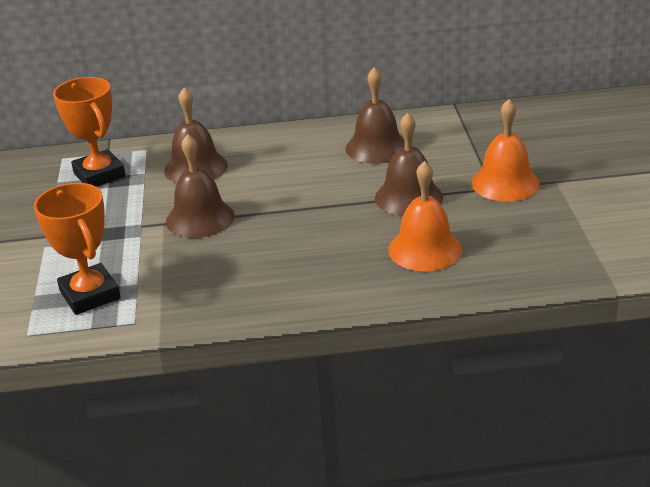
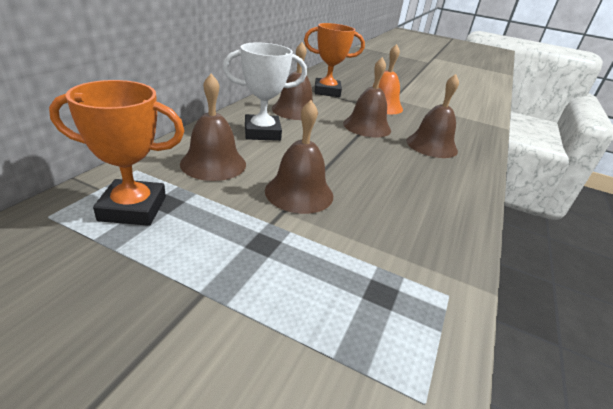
camera: 65 degrees left, 0 degrees up
orange trophy [34,183,121,315] -> orange trophy moved to [304,23,365,97]
orange bell [388,161,462,271] -> brown bell [406,74,459,158]
none -> white trophy [223,43,307,141]

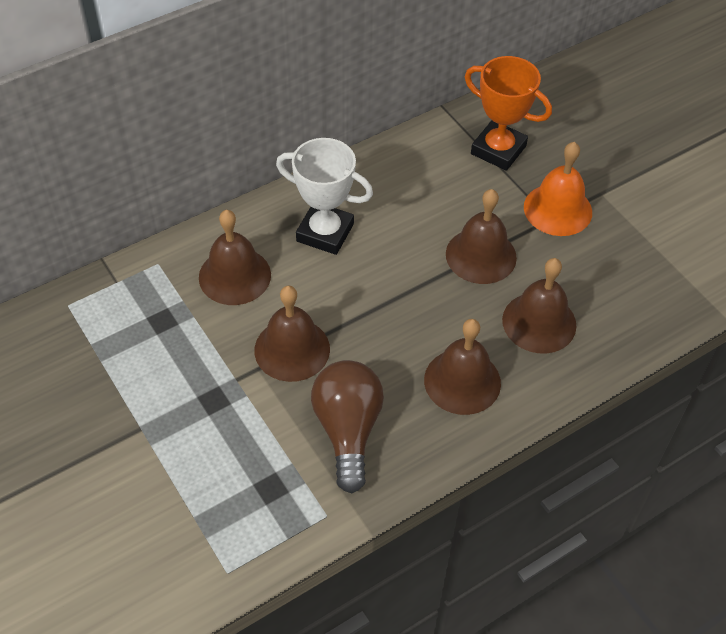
camera: 35 degrees right, 20 degrees up
orange trophy [49,80,185,226] -> none
brown bell [272,42,318,120] -> brown bell moved to [424,319,501,415]
none -> brown light bulb [311,360,384,493]

